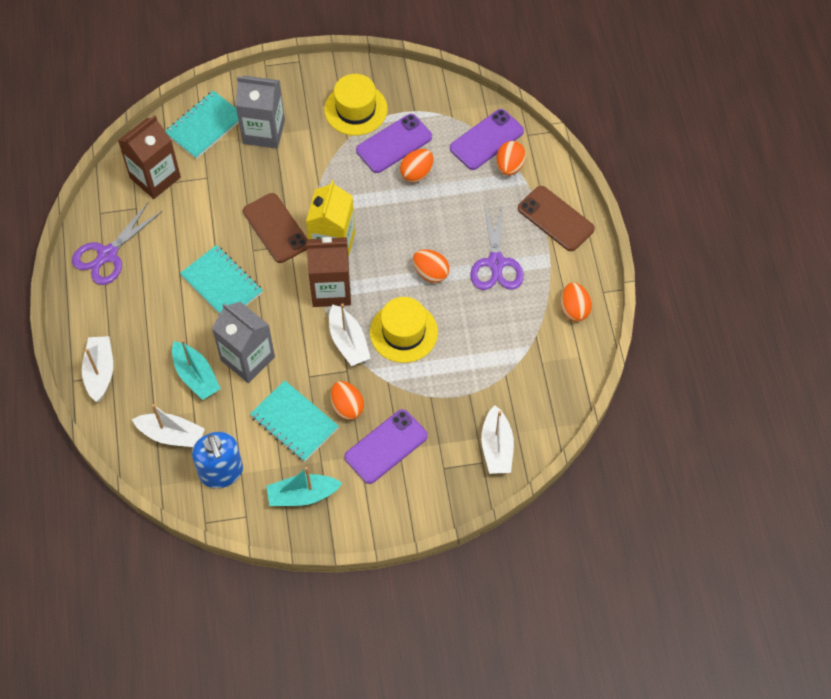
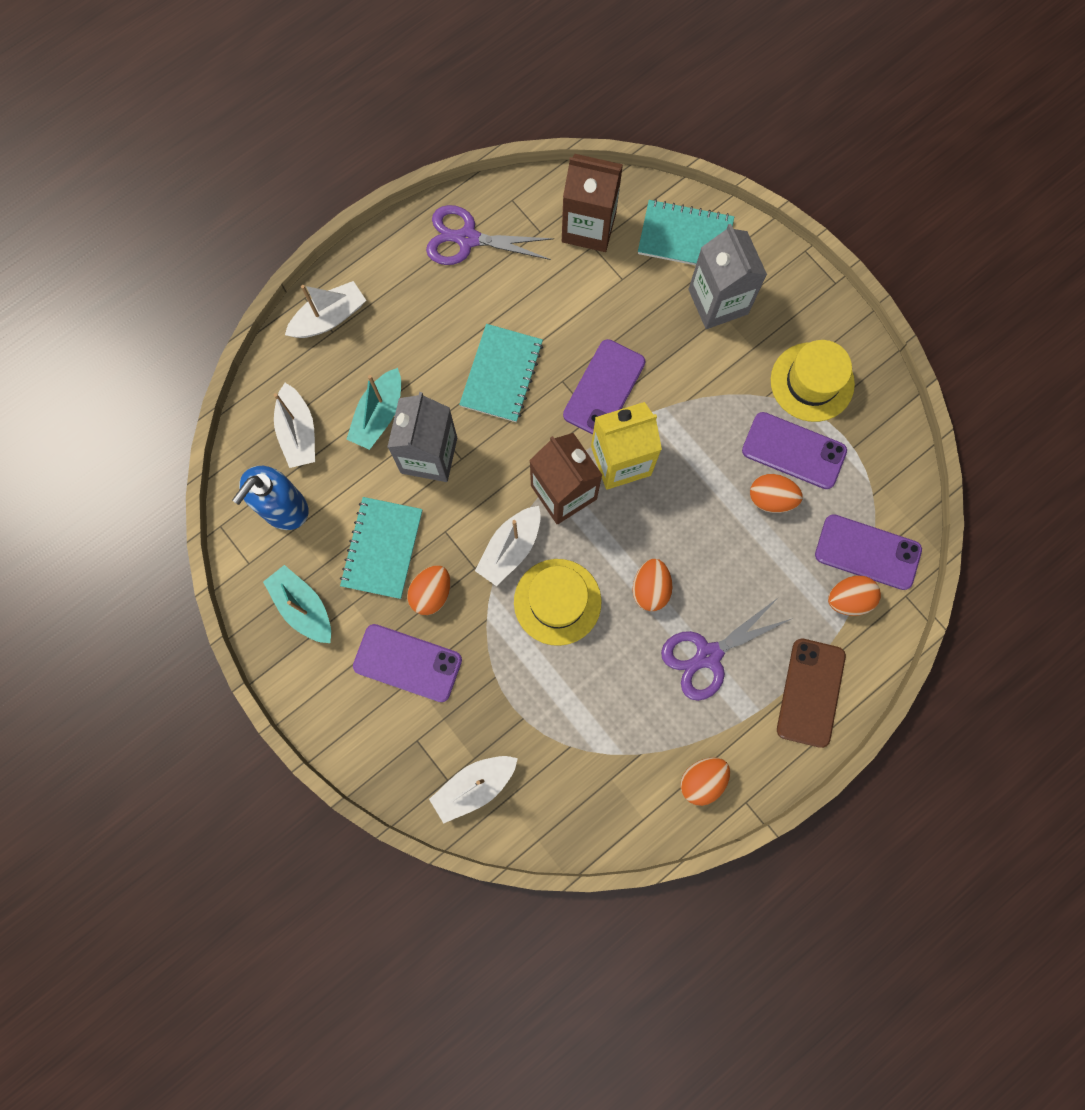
camera: 60 degrees right, 15 degrees up
brown phone [243,193,307,263] -> purple phone [563,339,645,435]

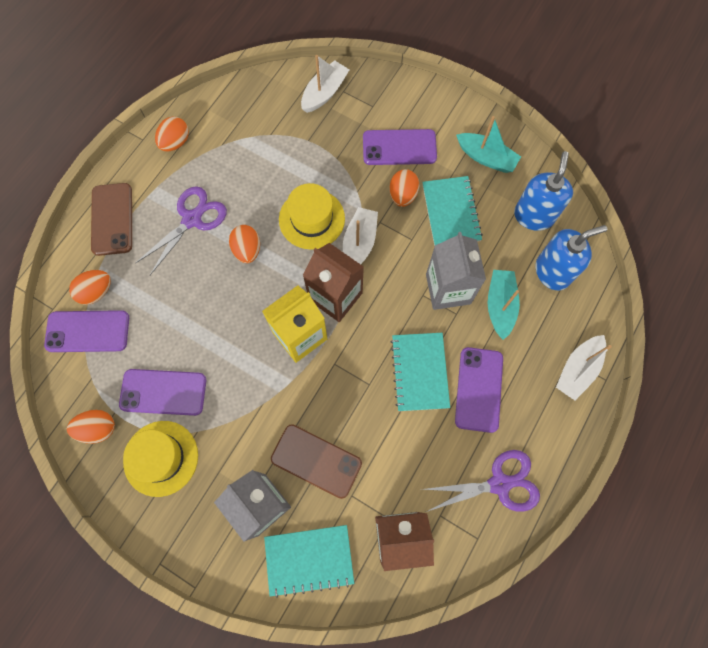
camera: 160 degrees right, 5 degrees down
white boat [274,383,315,468] -> blue soap dispenser [536,225,607,290]
purple phone [563,339,645,435] -> purple phone moved to [455,347,503,433]
orange egg [750,474,803,513] -> orange egg moved to [67,410,115,444]
none -> brown phone [271,424,362,499]

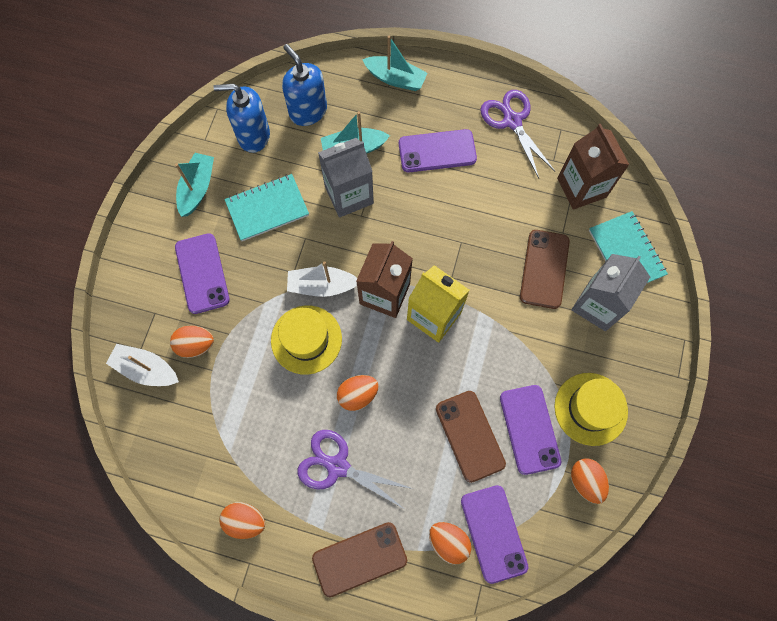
camera: 105 degrees left, 0 degrees up
orange egg [390,169,420,207] -> orange egg moved to [170,326,214,358]
turquoise notebook [391,333,450,411] -> none
white boat [556,335,612,400] -> turquoise boat [362,36,427,91]
none -> brown phone [436,391,506,483]

